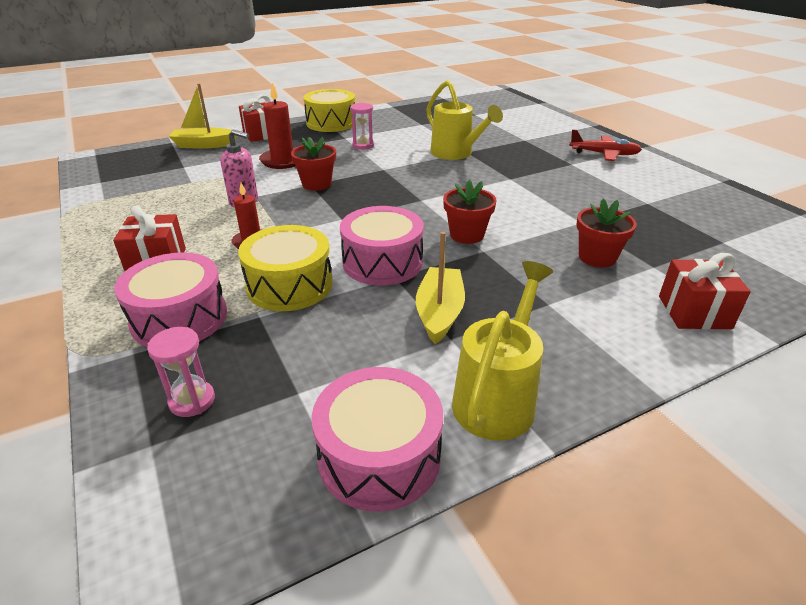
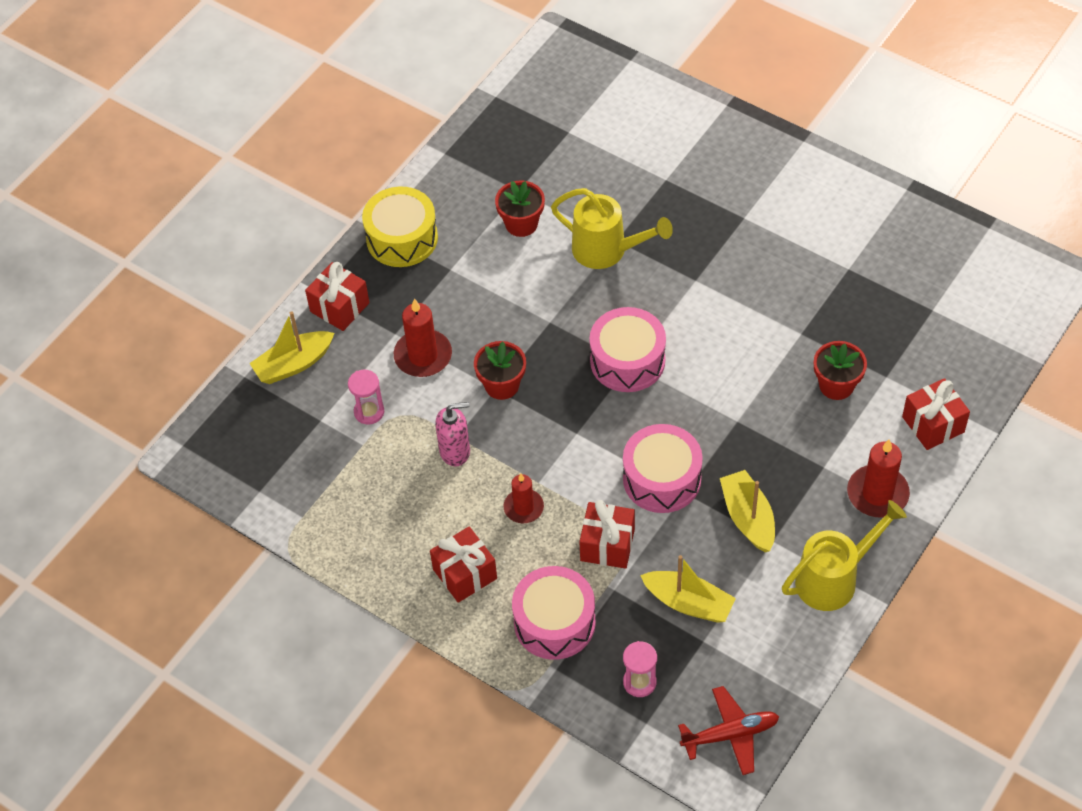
camera: 25 degrees left, 20 degrees up
yellow drum [238,225,333,311] -> red gift [579,500,635,569]
pink drum [312,367,443,512] -> pink drum moved to [590,307,666,392]
pink hourglass [350,103,374,150] -> pink hourglass moved to [348,370,384,425]
red flower pot [443,180,497,244] -> red flower pot moved to [495,180,545,237]
yellow watering can [452,261,553,441] -> yellow watering can turned 60 degrees clockwise [782,500,907,611]
red plane [569,129,642,161] -> red plane moved to [678,686,779,775]
none -> yellow boat [640,555,736,623]
none -> red candle [847,440,910,517]

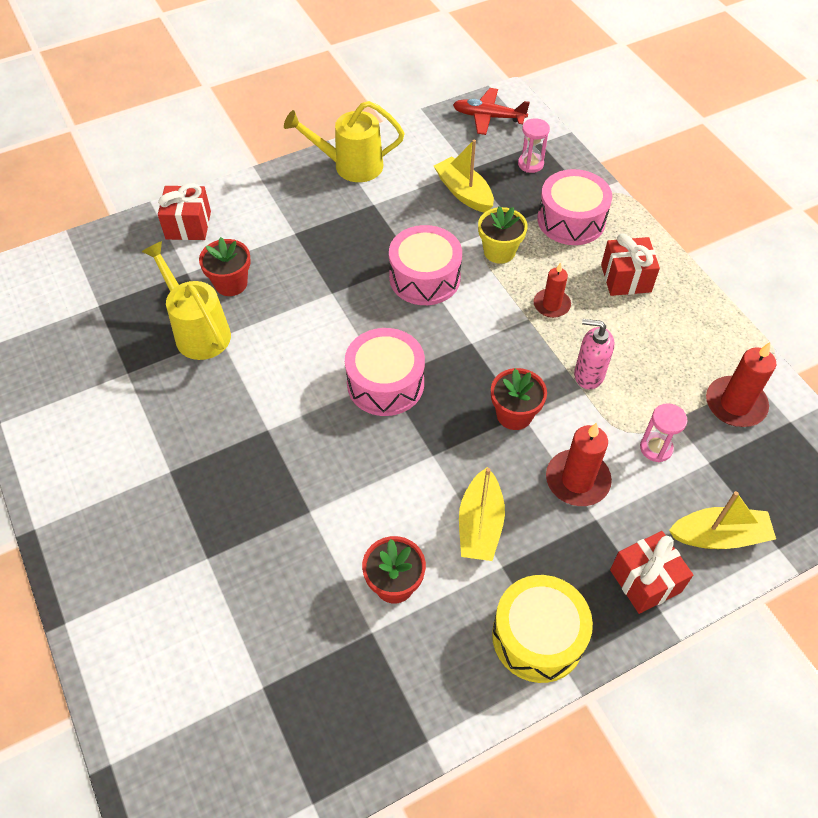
camera: 155 degrees left, 0 degrees up
yellow watering can [551,188,673,269] -> yellow watering can moved to [142,241,231,360]
red gift [579,500,635,569] -> yellow flower pot [478,206,528,264]
yellow boat [720,470,775,552] -> yellow boat moved to [459,467,505,561]
red candle [847,440,910,517] -> red candle moved to [706,342,776,427]

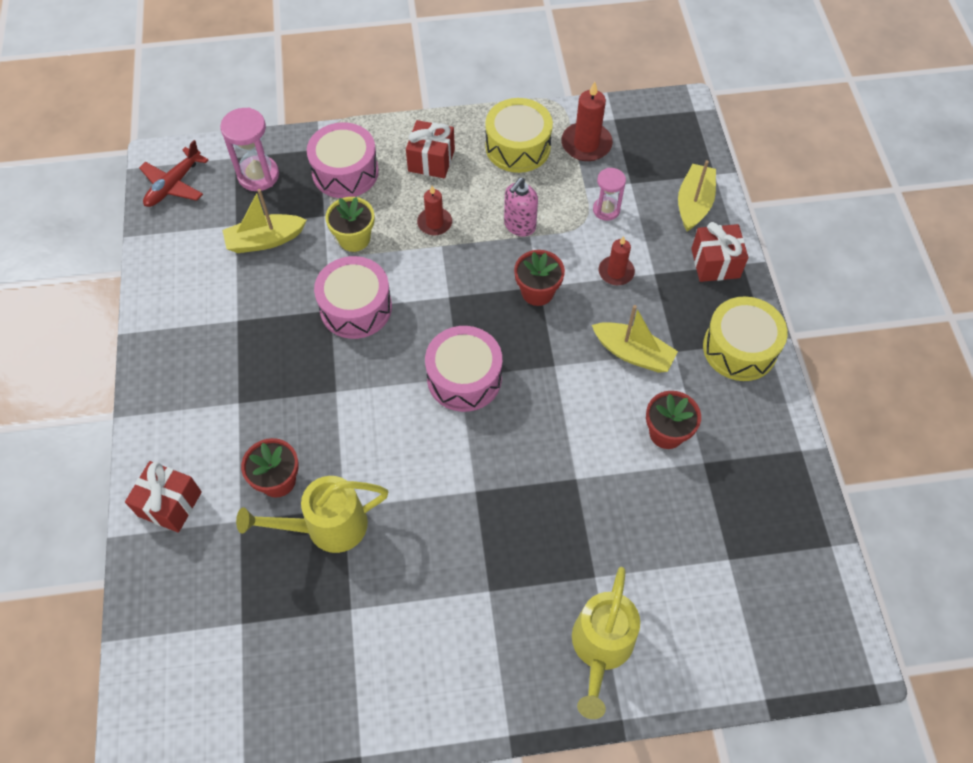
camera: 70 degrees left, 5 degrees up
yellow watering can [284,101,404,182] -> yellow watering can moved to [572,567,640,719]
pink hourglass [518,118,550,173] -> pink hourglass [220,107,279,191], size x1.55
red candle [546,423,612,506] -> red candle [599,236,635,285], size x0.66
none -> yellow drum [485,98,553,173]

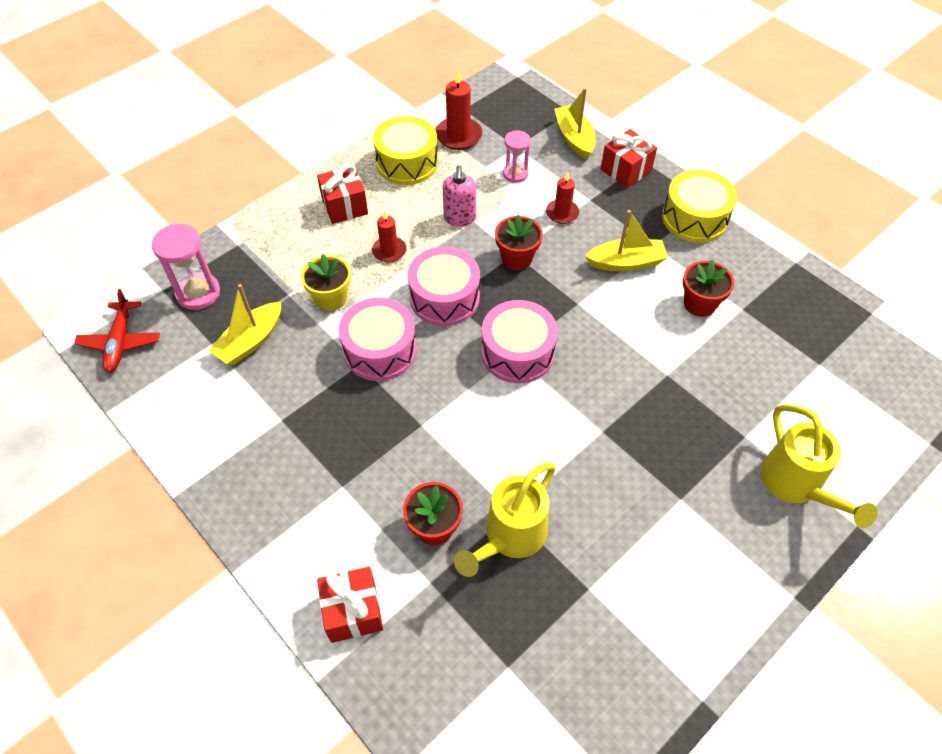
camera: 35 degrees left, 5 degrees down
pink drum [307,122,379,198] -> pink drum moved to [408,247,480,326]

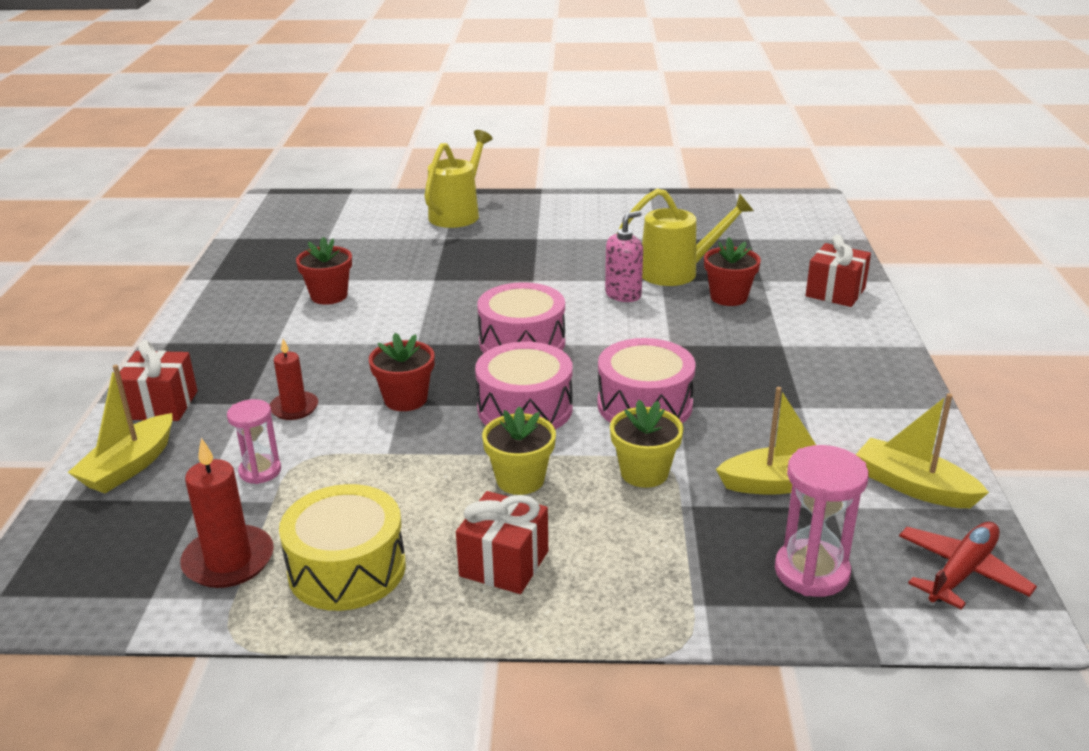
camera: 135 degrees left, 25 degrees down
red candle [372,210,407,263] -> yellow flower pot [482,406,556,495]
pink soap dispenser [443,165,476,227] -> pink soap dispenser moved to [605,211,643,302]
yellow boat [585,210,668,272] -> yellow boat moved to [855,393,989,508]
yellow drum [662,170,737,243] -> none

